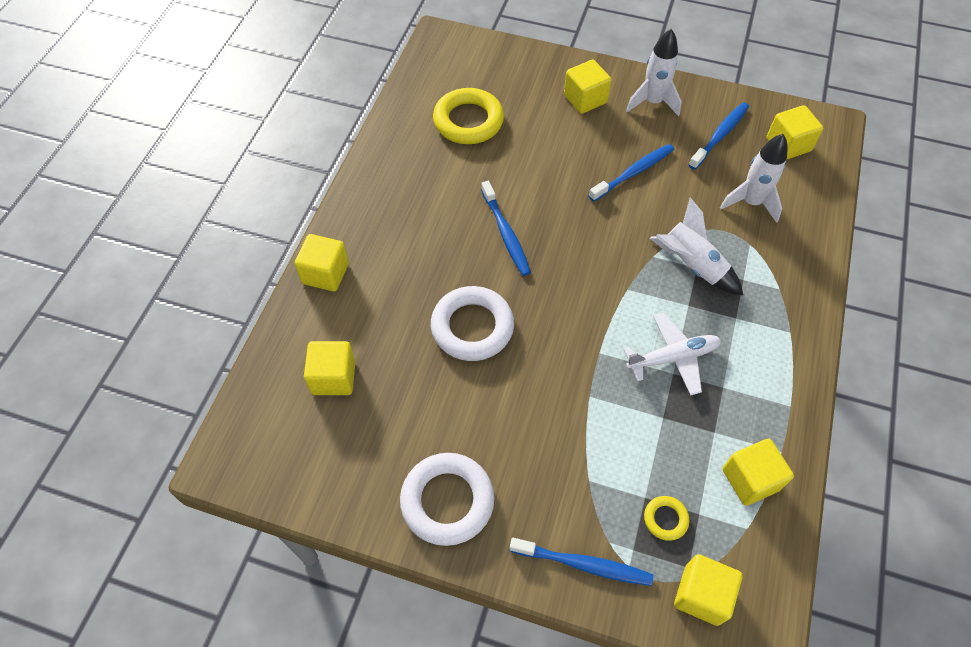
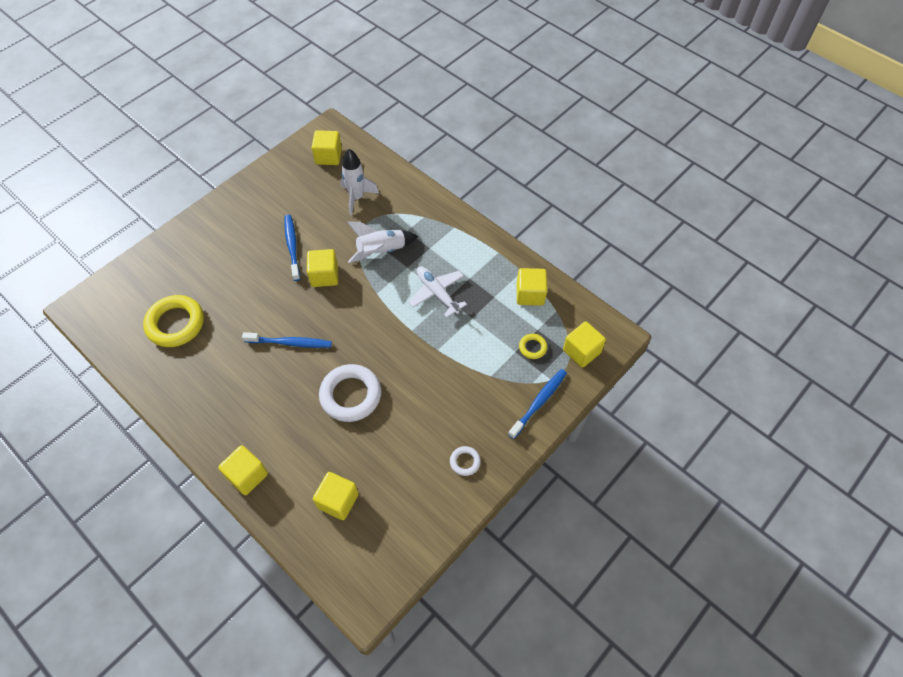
camera: 65 degrees left, 0 degrees up
white ring [400,453,495,546] -> white ring [450,446,481,476], size x0.47
yellow cube [564,60,611,114] -> yellow cube moved to [307,249,338,287]
white plane [623,312,721,395] -> white plane turned 45 degrees counterclockwise [409,266,467,318]
white rocket [626,29,681,116] -> none
blue toothbrush [689,102,749,170] -> none

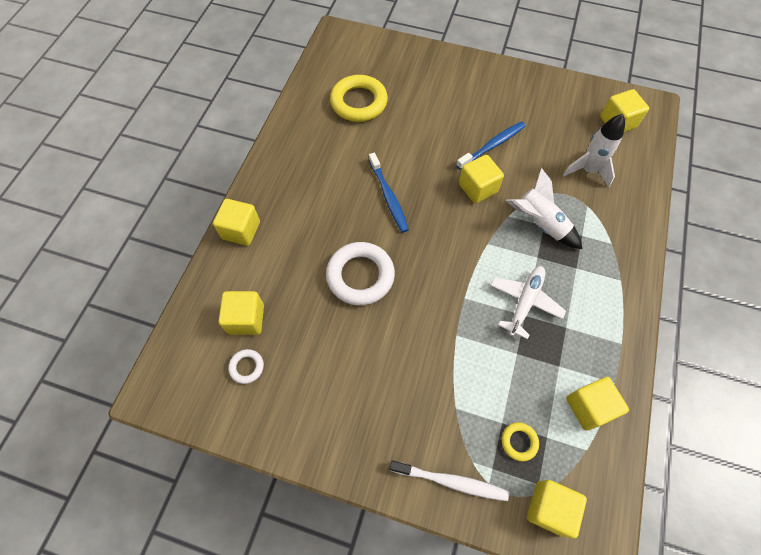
camera: 65 degrees right, 5 degrees up
white ring [450,446,481,476] -> white ring moved to [228,349,264,384]
blue toothbrush [508,369,567,439] -> white toothbrush [390,460,509,501]

